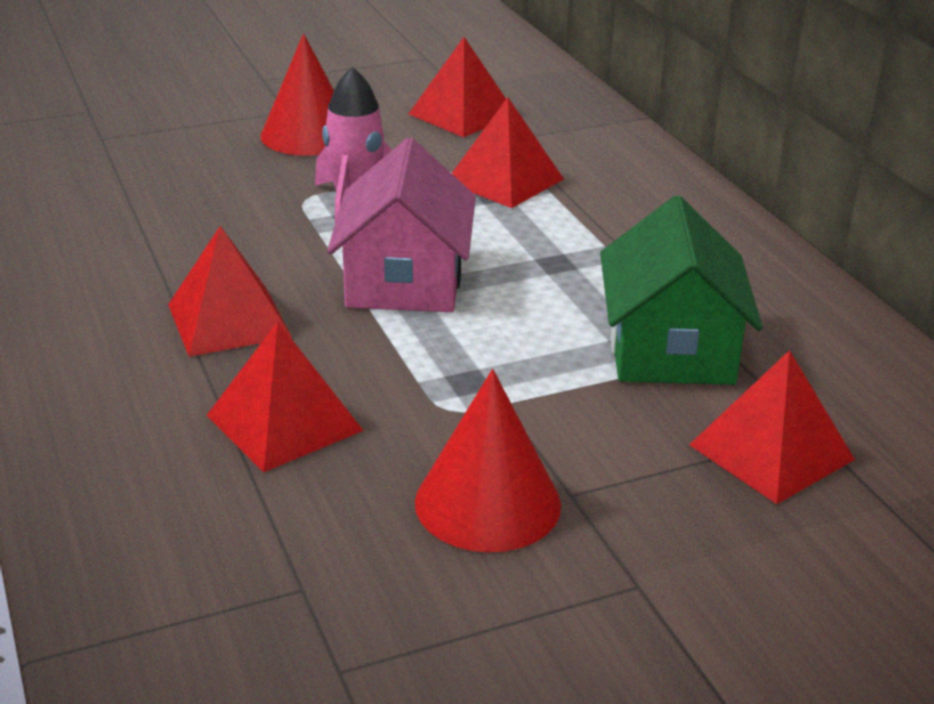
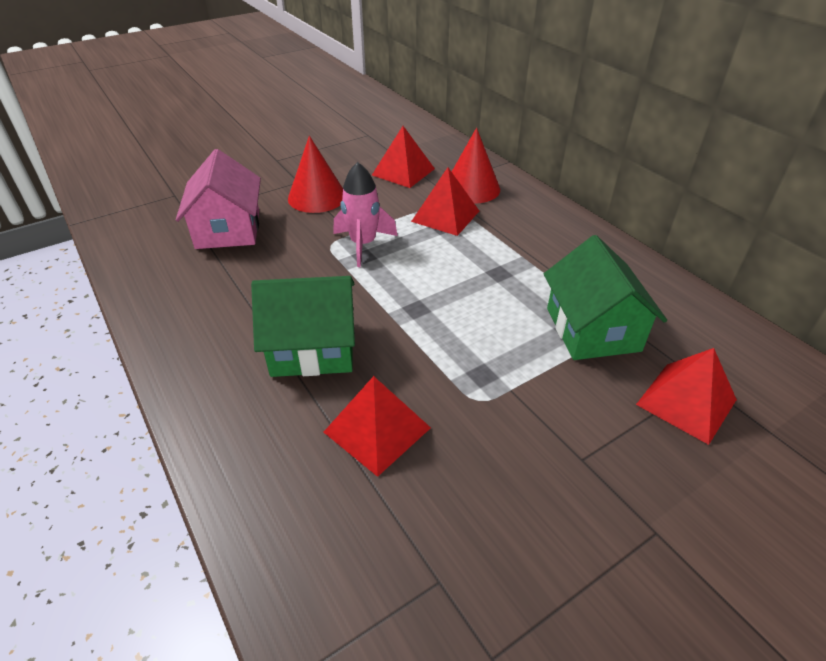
camera: 10 degrees left, 10 degrees up
red pyramid [168,226,292,357] -> green house [251,276,355,377]
pink house [327,138,476,312] -> pink house moved to [176,149,261,249]
red cone [415,369,561,553] -> red cone moved to [452,128,500,204]

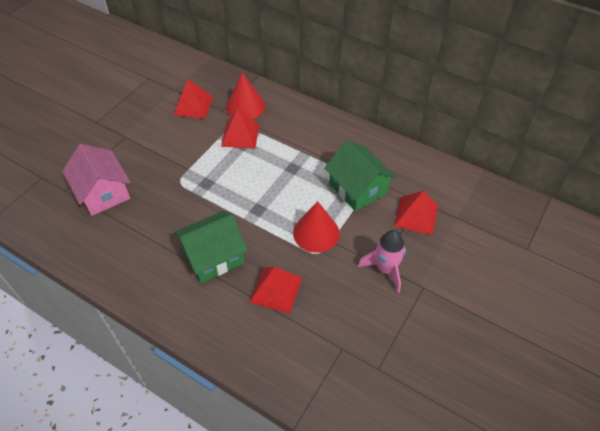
camera: 25 degrees left, 10 degrees up
red cone [288,136,343,213] -> red cone moved to [293,201,340,253]
pink rocket [334,162,398,267] -> pink rocket moved to [358,230,406,293]

